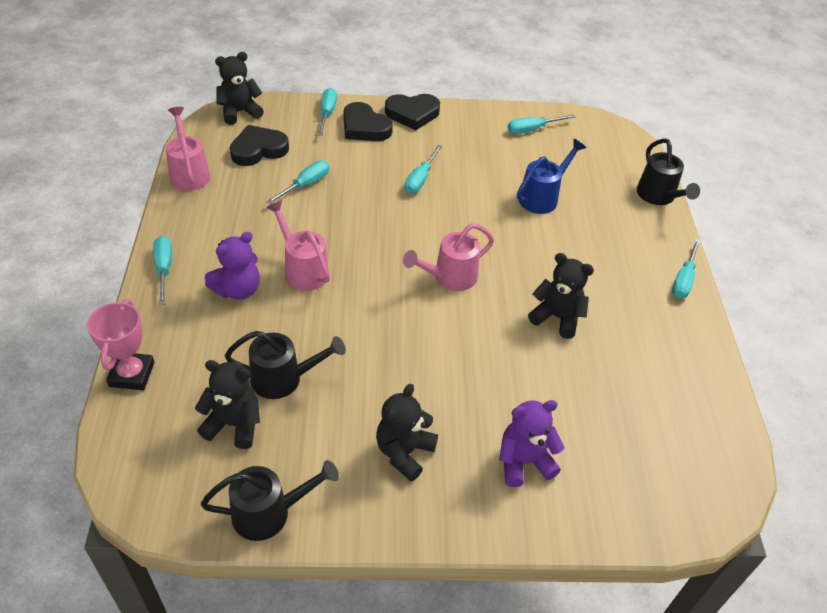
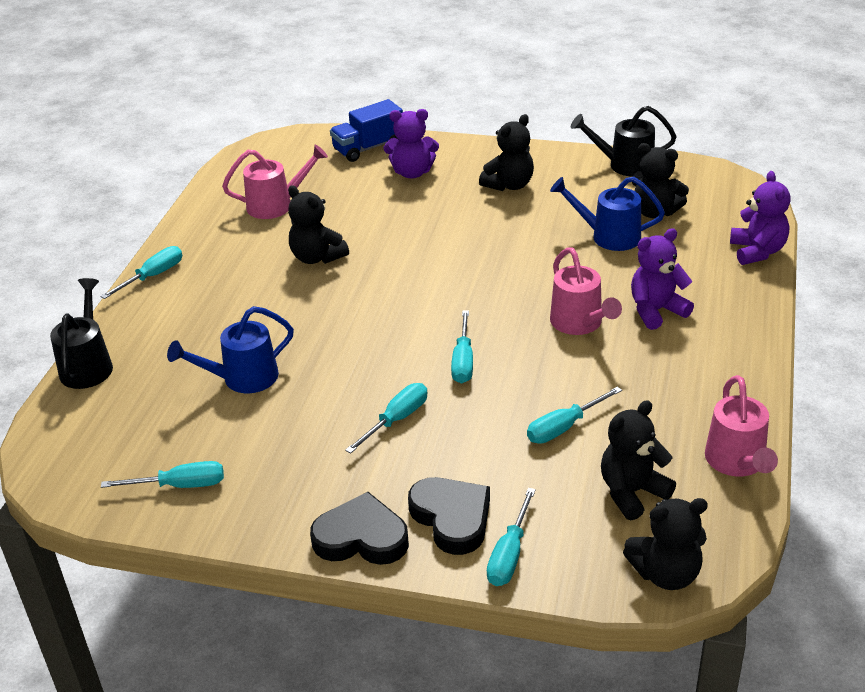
camera: 160 degrees left, 10 degrees down
pink trophy [87,299,154,390] -> purple teddy bear [730,171,791,265]
turquoise screwdriver [153,236,172,305] -> turquoise screwdriver moved to [451,310,473,384]
black watering can [225,331,346,399] -> blue watering can [550,177,665,251]
black heart [230,125,289,166] -> black teddy bear [601,400,676,520]
pink watering can [403,223,494,291] -> pink watering can moved to [222,144,328,219]
none -> blue truck [330,99,403,162]

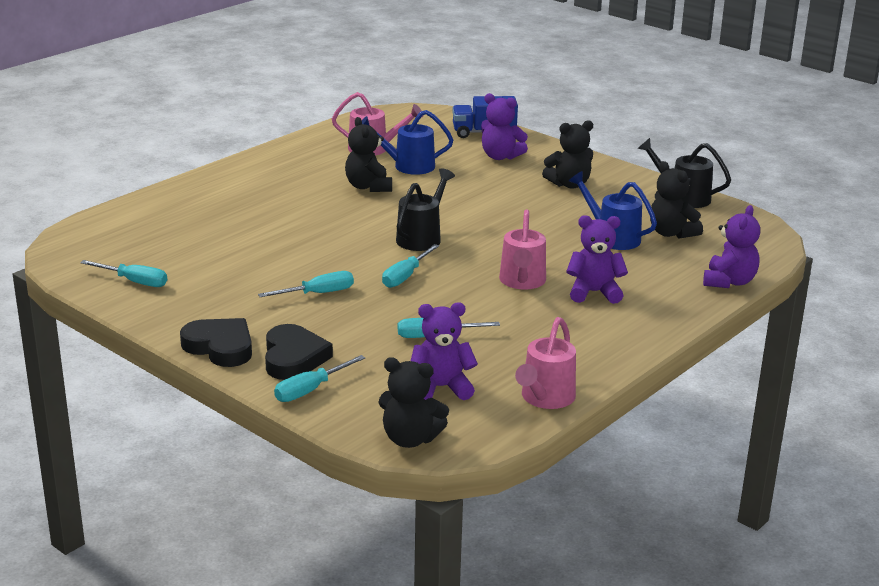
camera: 25 degrees right, 10 degrees down
black watering can [50,278,113,389] -> black watering can moved to [396,168,455,251]
turquoise screwdriver [100,246,182,299] -> none
blue watering can [167,306,294,393] -> blue watering can moved to [362,110,453,175]
black teddy bear [601,400,676,520] -> purple teddy bear [411,302,478,400]

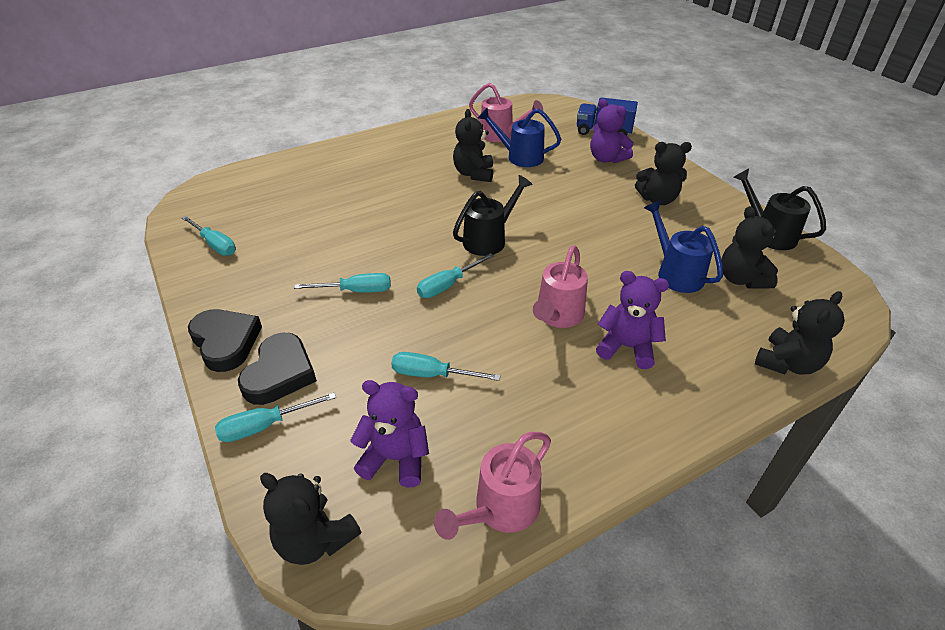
camera: 20 degrees right, 15 degrees up
purple teddy bear [703,205,760,288] -> black teddy bear [755,291,845,375]

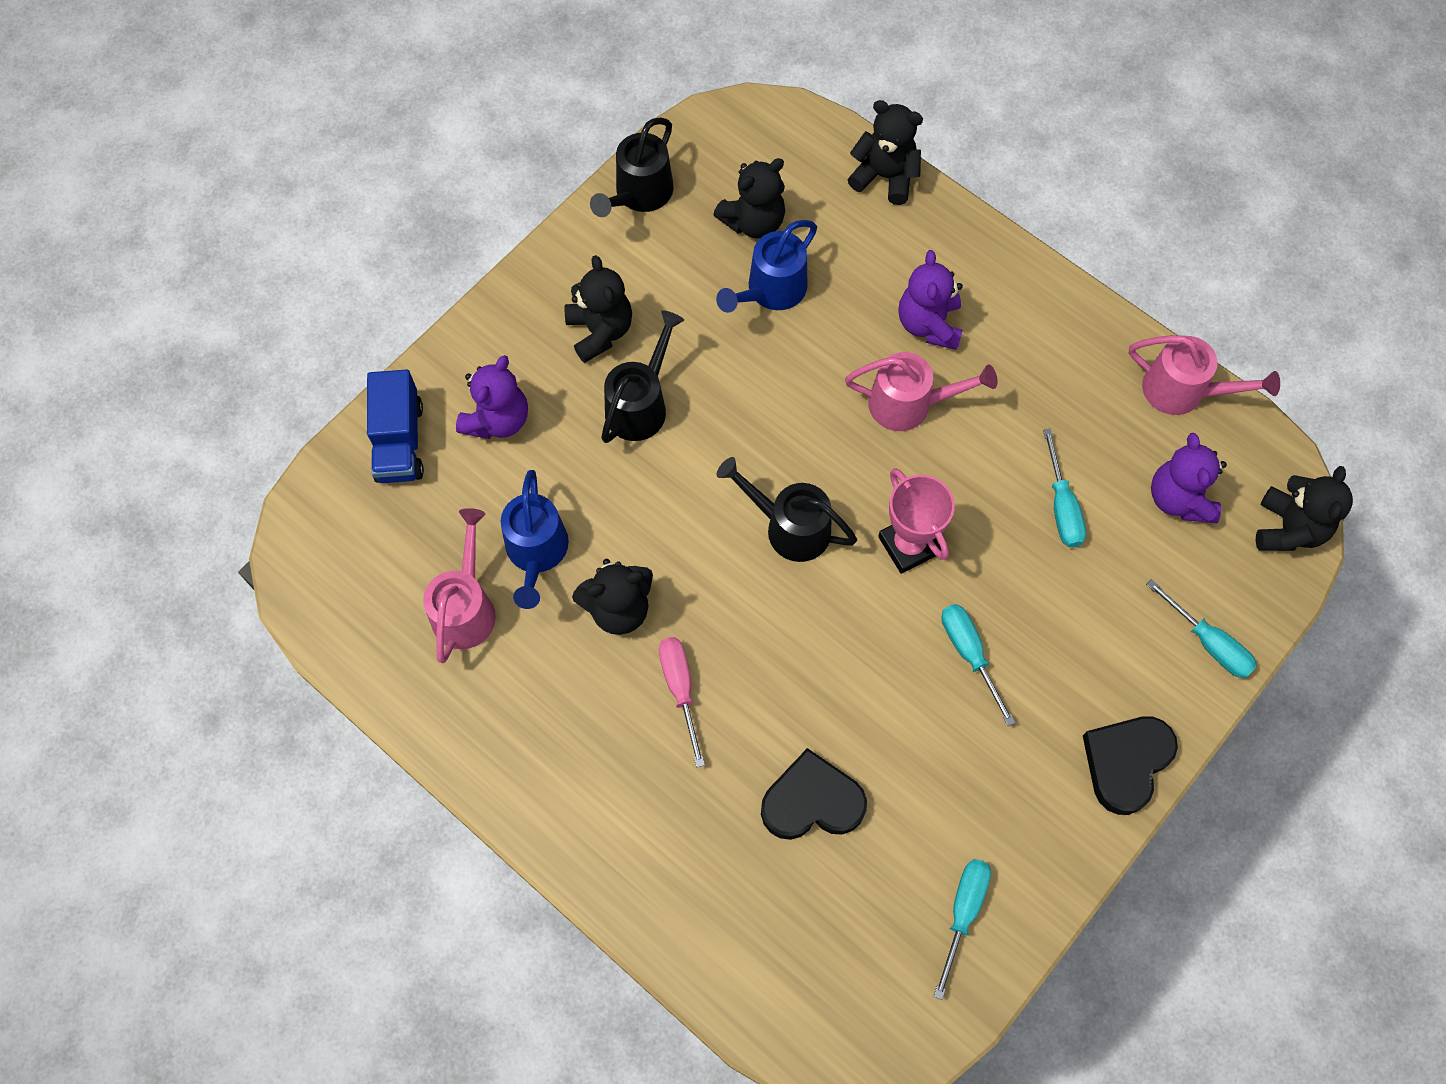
camera: 110 degrees left, 25 degrees up
black heart [238,333,317,405] -> black heart moved to [761,748,867,840]
turquoise screwdriver [417,253,494,298] -> pink trophy [878,468,955,574]
none -> black watering can [601,310,684,443]
none -> pink screwdriver [659,637,705,767]

